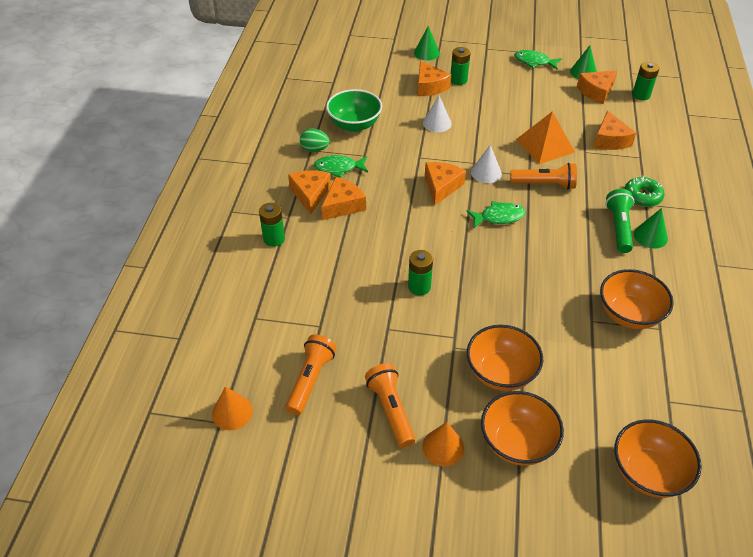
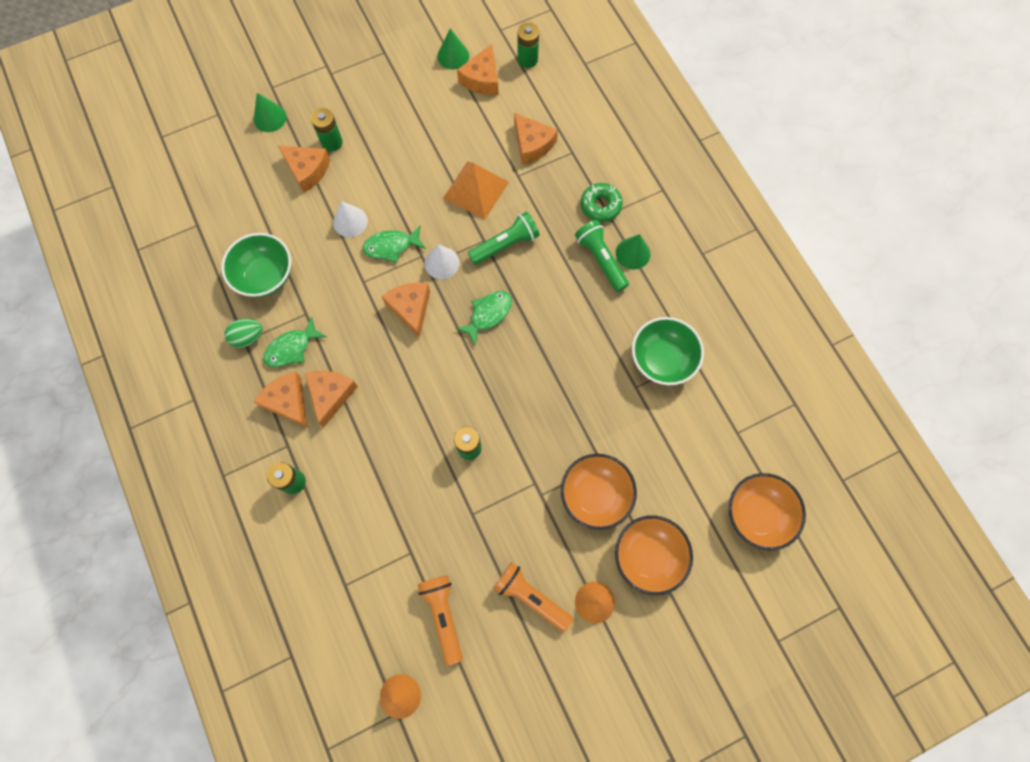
camera: 35 degrees left, 25 degrees up
orange flashlight [510,163,577,190] -> green flashlight [468,212,540,265]
green fish [514,50,562,70] -> green fish moved to [362,226,426,263]
orange bowl [600,269,674,329] -> green bowl [632,317,704,385]

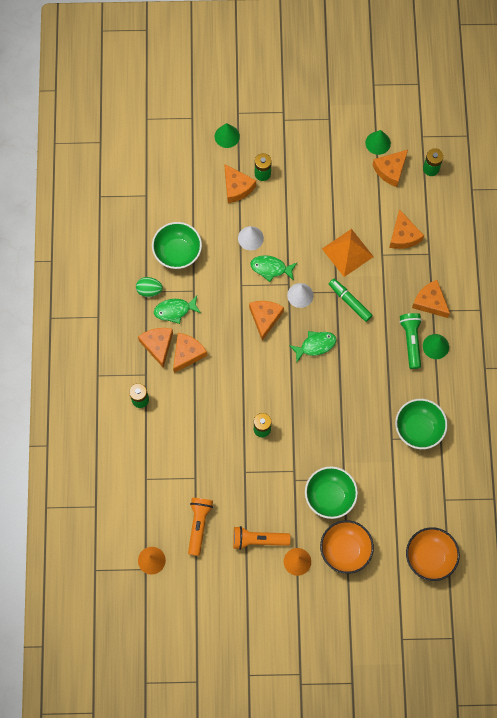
camera: 25 degrees right, 0 degrees up
green flashlight [468,212,540,265] -> green marker [329,279,372,322]
orange flashlight [493,562,573,632] -> orange flashlight turned 60 degrees counterclockwise [233,526,291,550]
orange bowl [561,454,637,530] -> green bowl [305,466,358,519]
green donut [581,183,623,222] -> orange cheese [412,280,450,318]

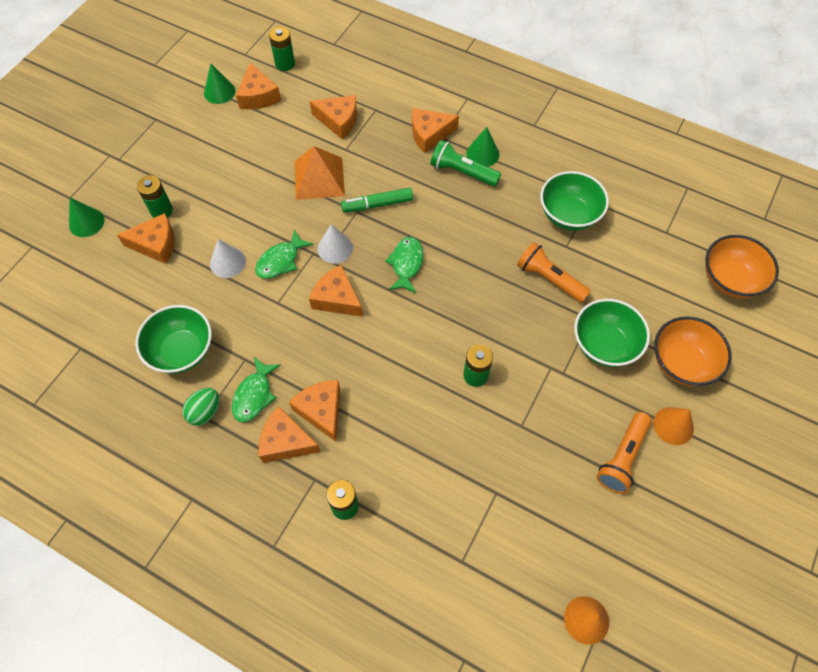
camera: 60 degrees left, 10 degrees down
orange flashlight [188,498,213,556] -> orange flashlight moved to [517,242,591,303]

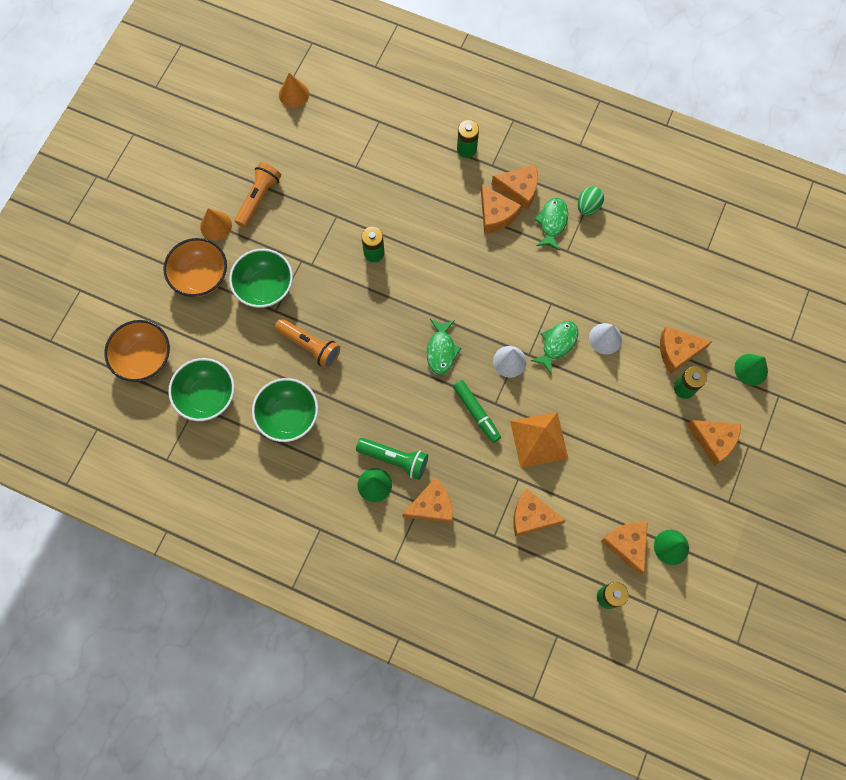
camera: 175 degrees right, 10 degrees up
green bowl [135,305,212,374] -> green bowl moved to [168,358,235,421]
orange cheese [309,265,363,317] -> orange cheese moved to [687,420,741,466]
green marker [341,188,413,212] -> green marker turned 75 degrees clockwise [453,380,501,443]

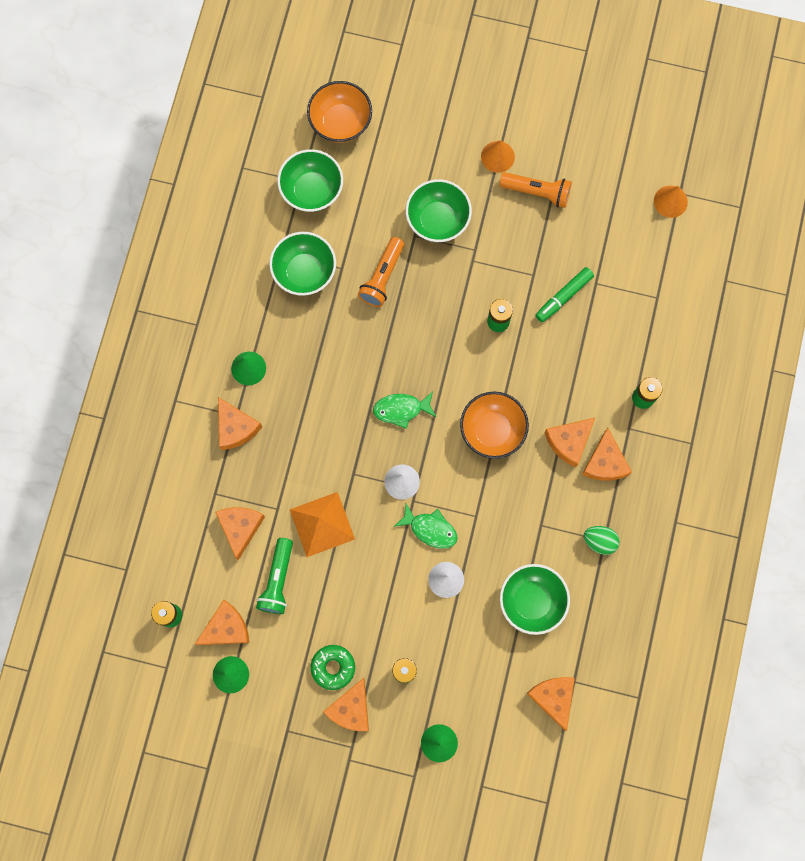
camera: 80 degrees right, 5 degrees up
orange bowl [163,238,227,297] -> orange bowl moved to [460,391,529,459]
green flashlight [356,438,428,480] -> green flashlight moved to [256,538,293,614]
green marker [453,380,501,443] -> green marker moved to [535,267,594,322]
green fish [534,198,568,251] -> none
orange cheese [660,326,712,374] -> orange cheese moved to [527,677,575,731]
none -> green donut [311,645,355,690]
none -> green bowl [500,564,570,635]

